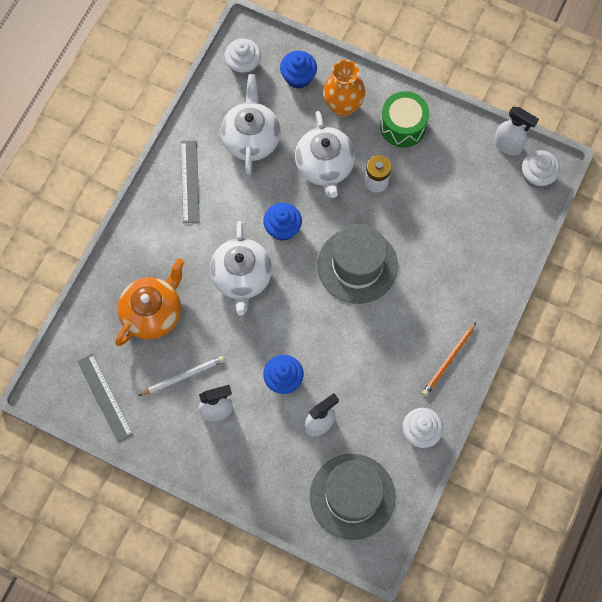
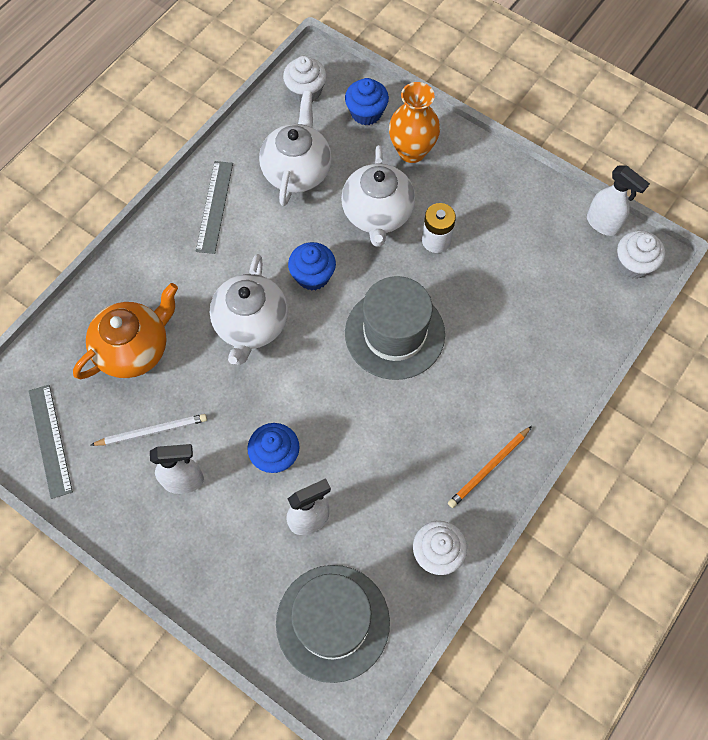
camera: 10 degrees right, 5 degrees down
green drum [380,91,429,148] -> none

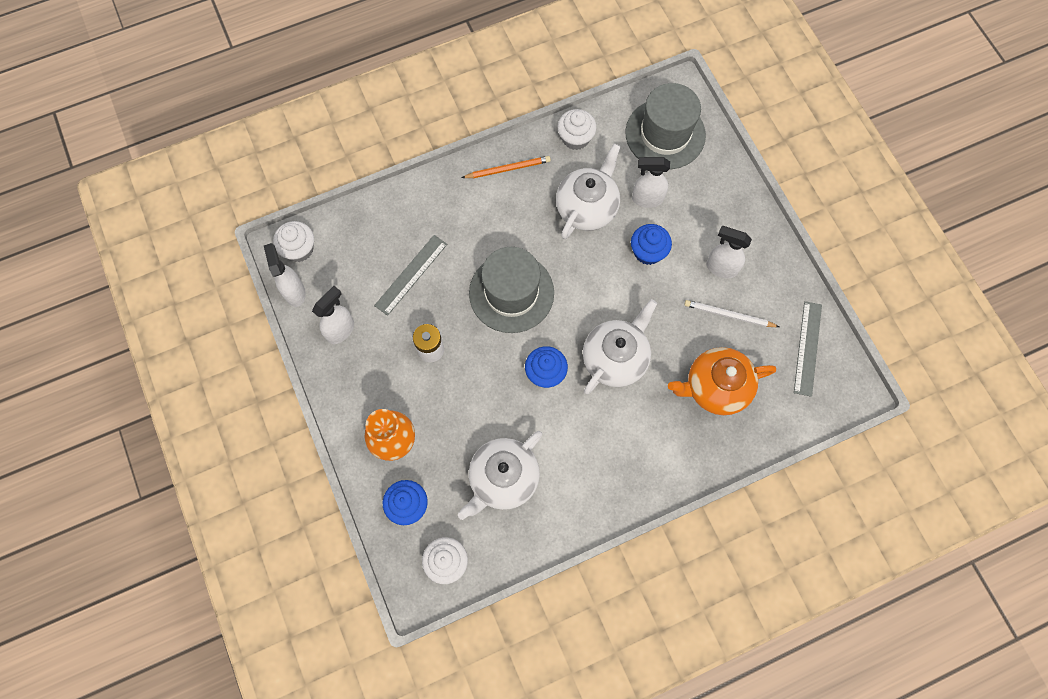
camera: 150 degrees left, 5 degrees up
grey ruler [196,161,233,254] -> grey ruler moved to [374,235,447,316]
white teapot [341,145,415,247] -> white teapot moved to [556,143,620,239]
none -> white spray bottle [312,286,354,344]

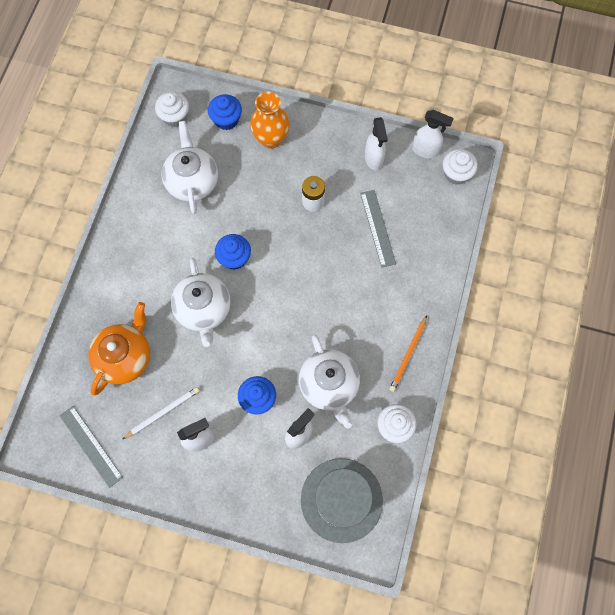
camera: 130 degrees right, 0 degrees up
grey hat [469,247,554,333] -> none

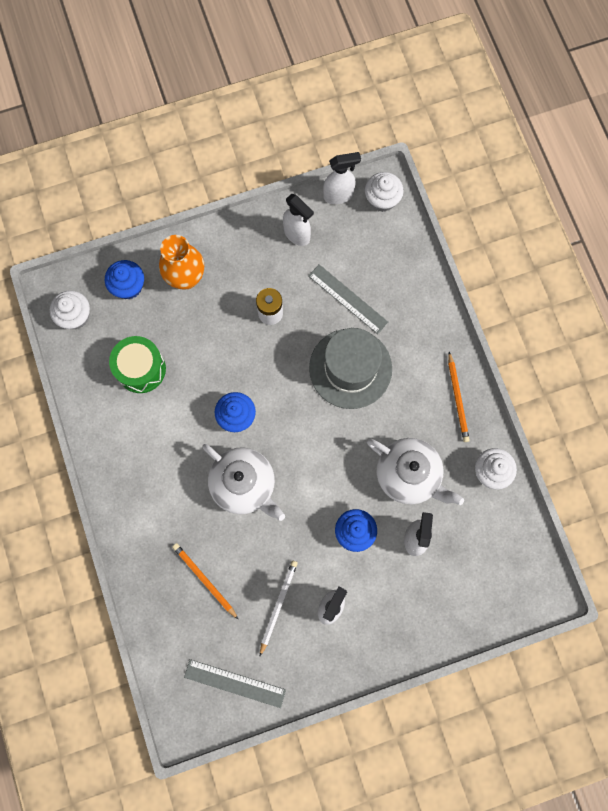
camera: 35 degrees left, 5 degrees up
orange teapot [88,302,150,396] -> orange pencil [172,543,239,620]
white teapot [162,121,218,214] -> green drum [109,336,166,393]
grey hat [301,458,383,543] -> grey hat moved to [309,328,392,409]

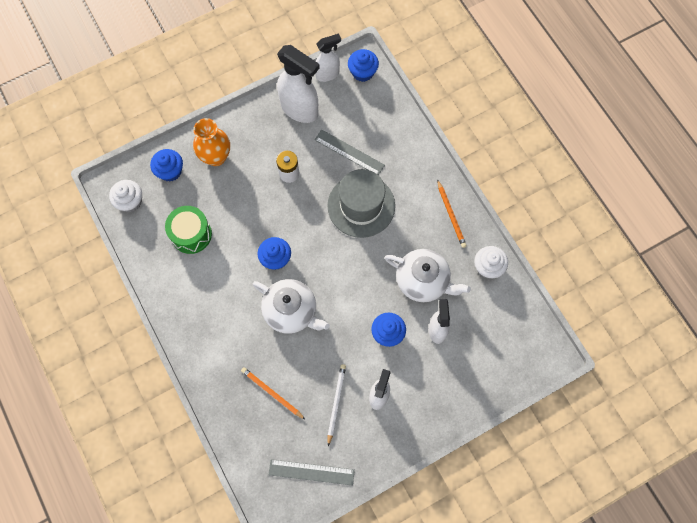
camera: 10 degrees left, 5 degrees down
white spray bottle [283,194,314,246] -> white spray bottle [277,45,320,123], size x1.67
white cupcake [365,172,404,212] -> blue cupcake [348,49,379,82]

